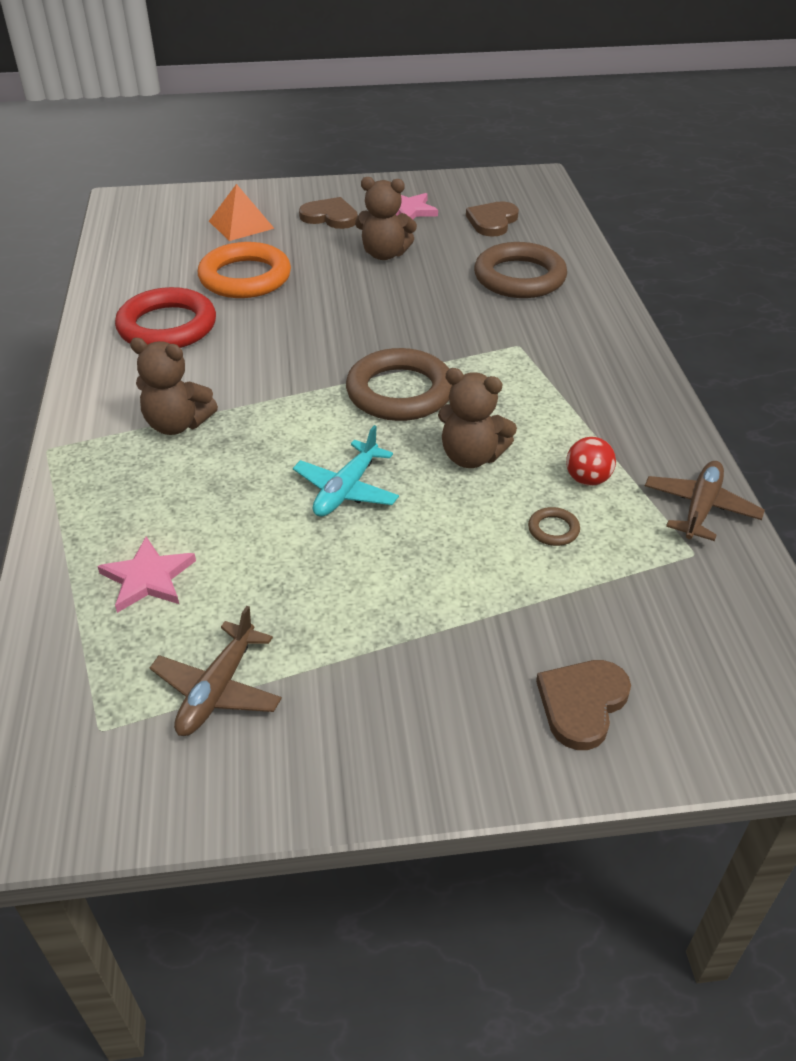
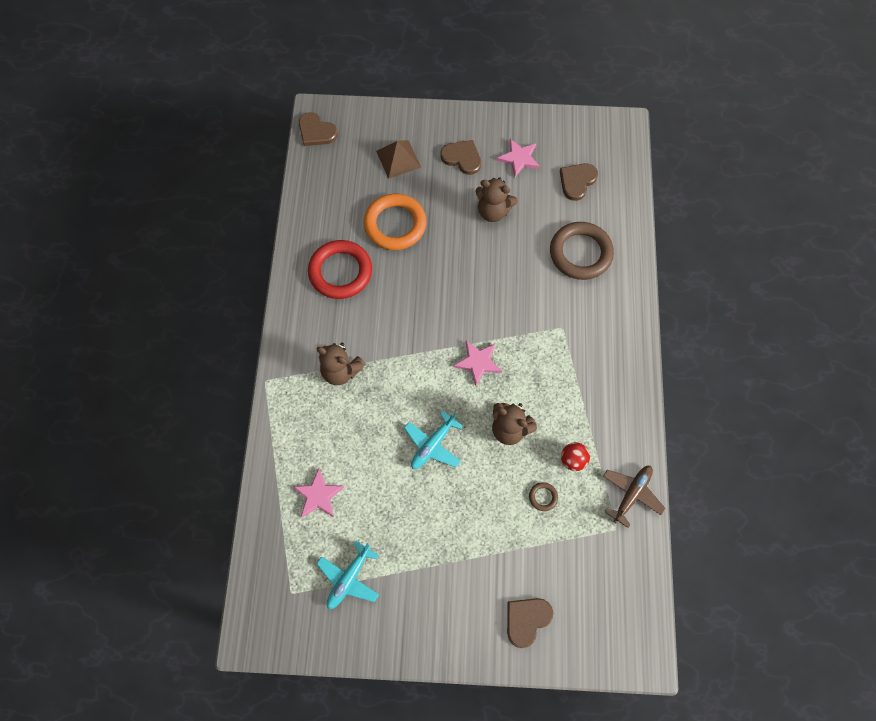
camera: 10 degrees right, 25 degrees up
brown plane [150,606,282,736] -> turquoise plane [317,541,379,609]
orange pyramid [209,184,275,241] -> brown pyramid [376,140,421,179]
brown ring [346,348,452,421] -> pink star [453,341,502,386]
none -> brown heart [299,112,338,146]

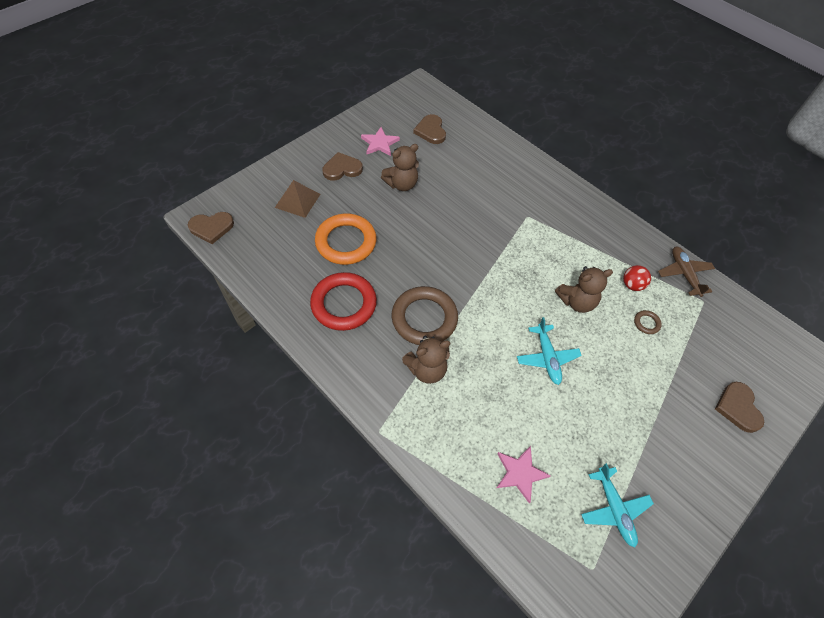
camera: 50 degrees left, 10 degrees down
pink star [453,341,502,386] -> none
brown ring [550,222,614,280] -> brown ring moved to [392,286,458,345]

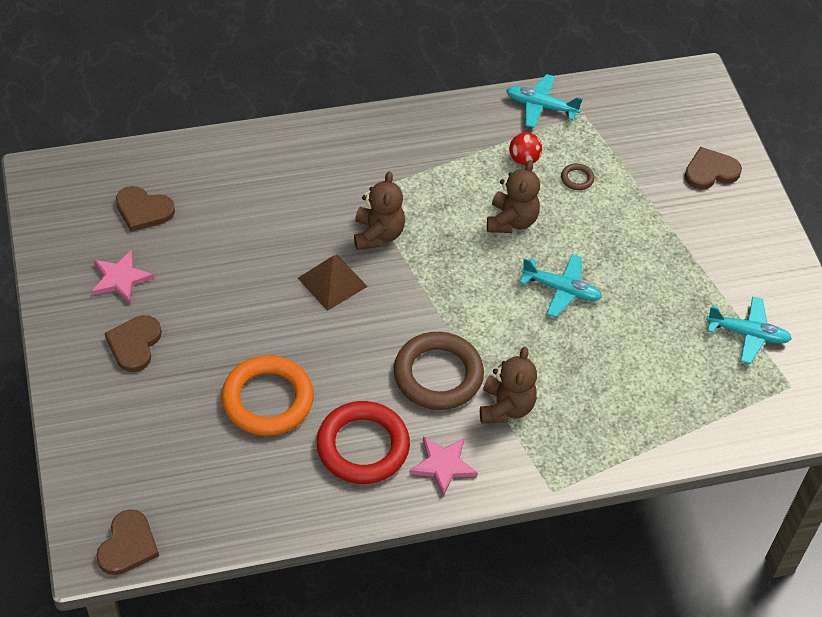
camera: 60 degrees left, 5 degrees down
brown pyramid [275,180,320,218] -> brown pyramid moved to [298,255,368,311]
brown teddy bear [381,144,419,191] -> brown teddy bear moved to [354,171,405,250]
pink star [497,446,551,503] -> pink star moved to [409,436,478,497]
brown plane [658,247,715,297] -> turquoise plane [506,74,583,128]
brown heart [715,382,764,433] -> brown heart turned 135 degrees clockwise [684,147,742,189]

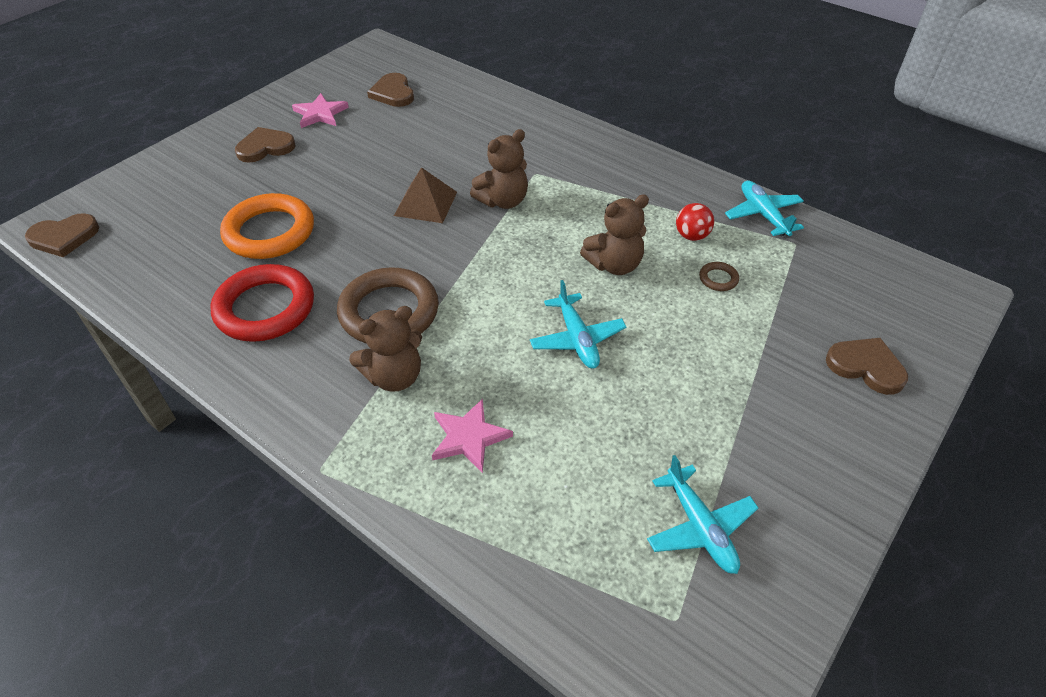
camera: 55 degrees right, 5 degrees down
pink star [409,436,478,497] -> pink star moved to [432,398,513,473]

